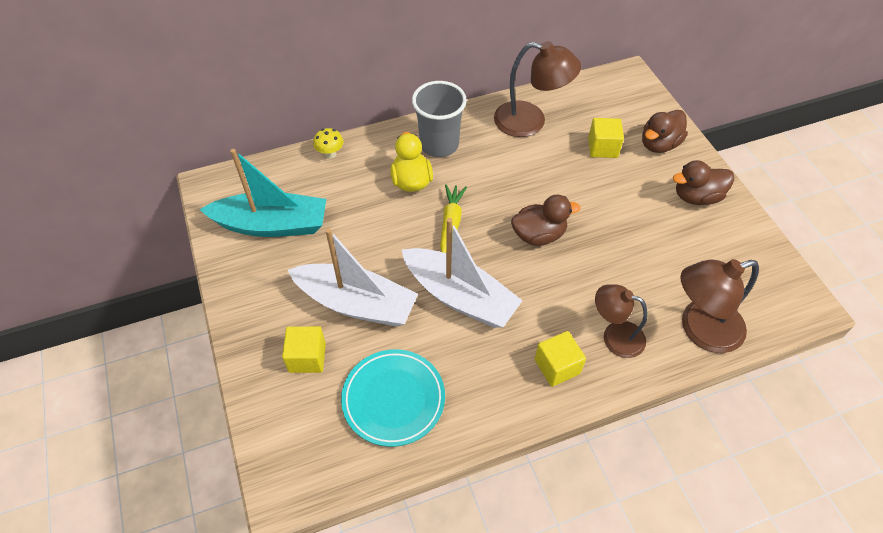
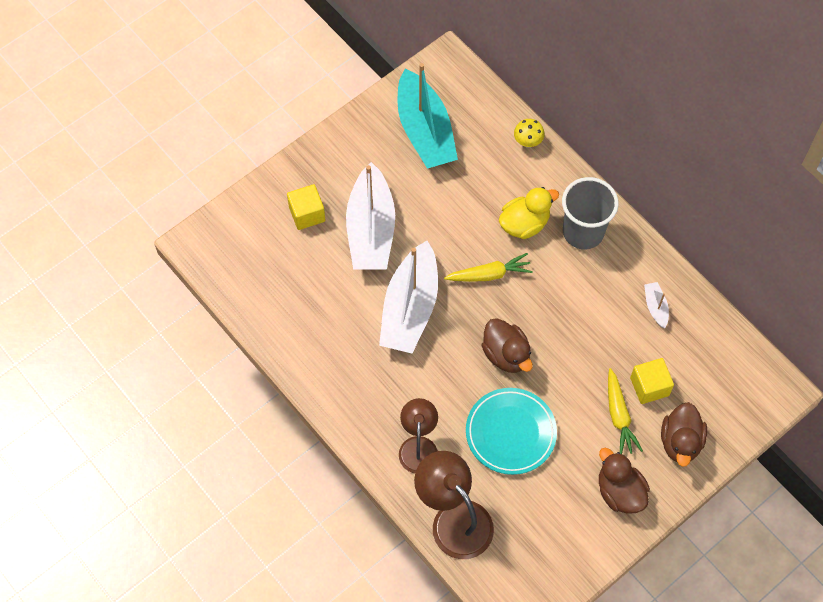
camera: 70 degrees right, 10 degrees up
turquoise plate [341,349,445,447] -> turquoise plate moved to [466,388,557,475]
brown lamp [494,41,581,137] -> white boat [644,282,669,328]
yellow cube [535,331,586,387] -> none
brown duck [642,110,688,153] -> brown duck turned 105 degrees counterclockwise [661,402,707,467]
none -> yellow carrot [608,368,643,454]

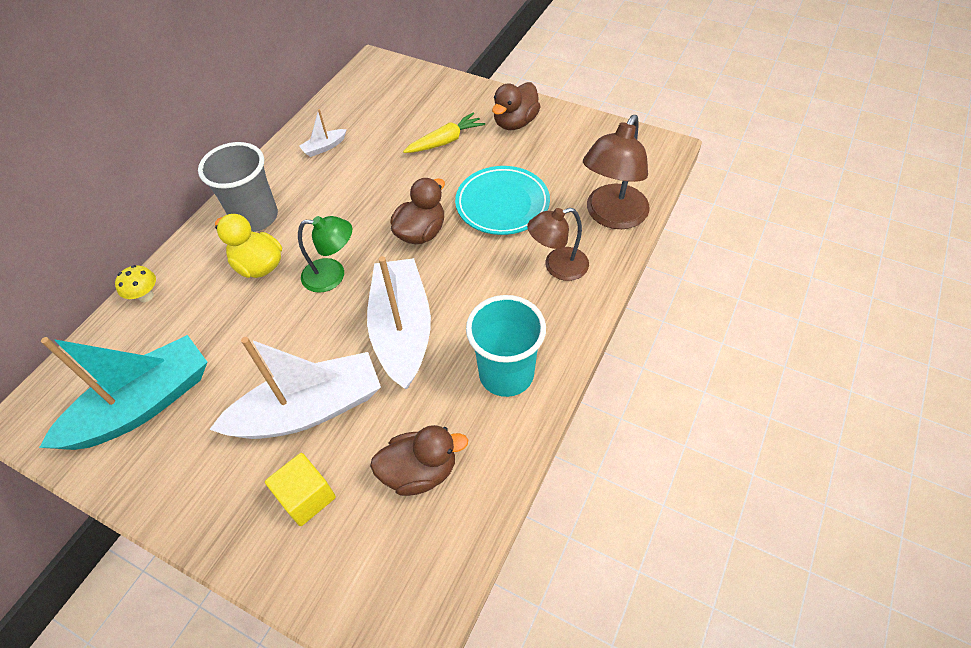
camera: 110 degrees left, 10 degrees down
white boat [379,241,438,353] -> white boat turned 90 degrees counterclockwise [367,256,431,389]
yellow carrot [444,253,533,282] -> green lamp [298,216,352,293]
yellow cube [630,358,674,404] -> none
brown duck [661,402,707,467] -> brown duck moved to [370,425,468,496]
none -> turquoise cup [466,295,546,397]

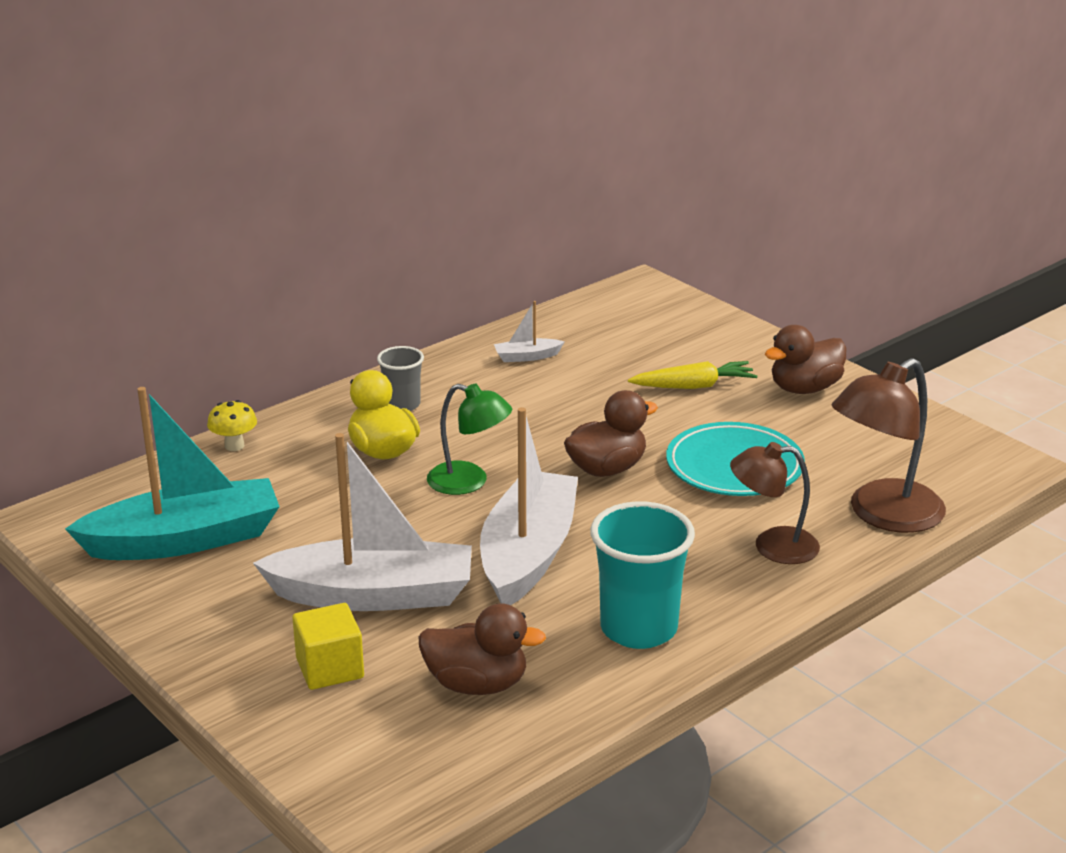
camera: 20 degrees right, 25 degrees down
grey cup [198,142,278,232] -> grey cup [377,346,424,411], size x0.56

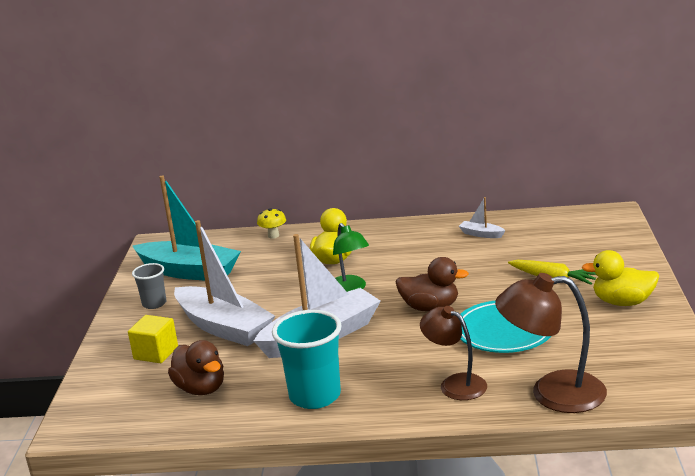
camera: 45 degrees right, 5 degrees down
grey cup [377,346,424,411] -> grey cup moved to [132,263,166,309]
brown duck [765,325,846,394] -> yellow duck [581,250,659,306]

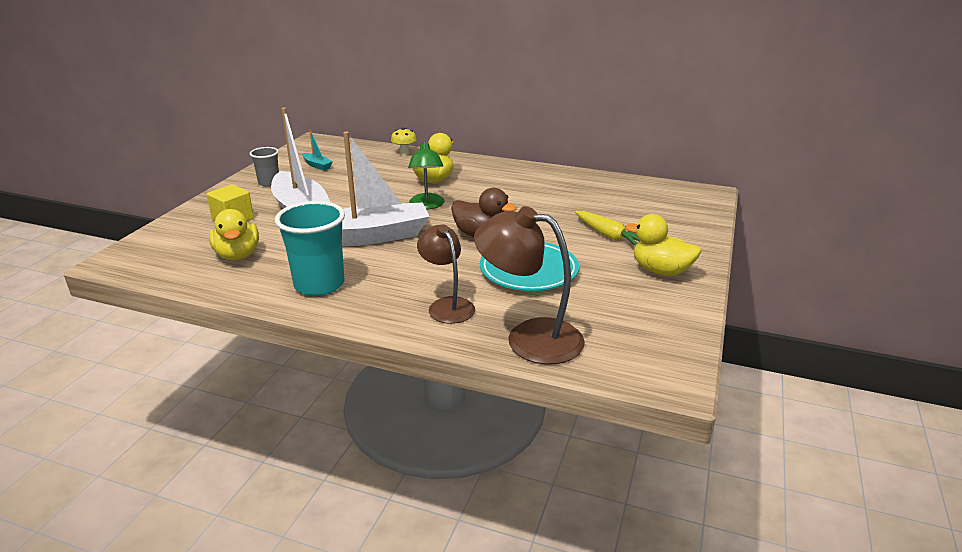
camera: 15 degrees right, 5 degrees up
turquoise boat [133,176,241,280] -> turquoise boat [302,129,333,170], size x0.41
brown duck [168,340,224,395] -> yellow duck [209,209,259,260]
white boat [459,197,506,238] -> none

